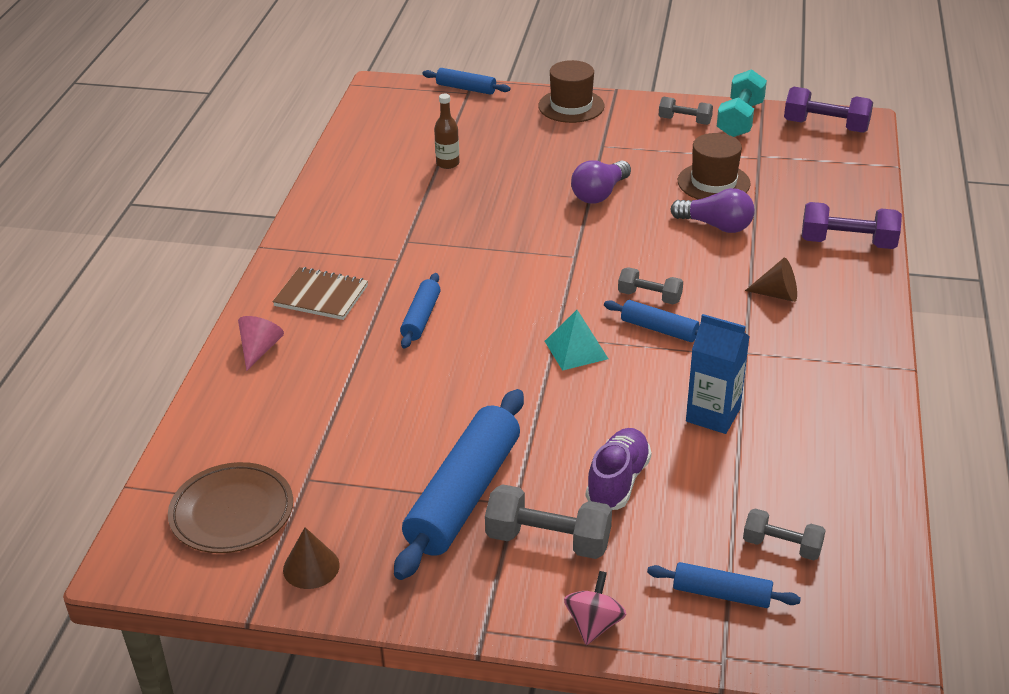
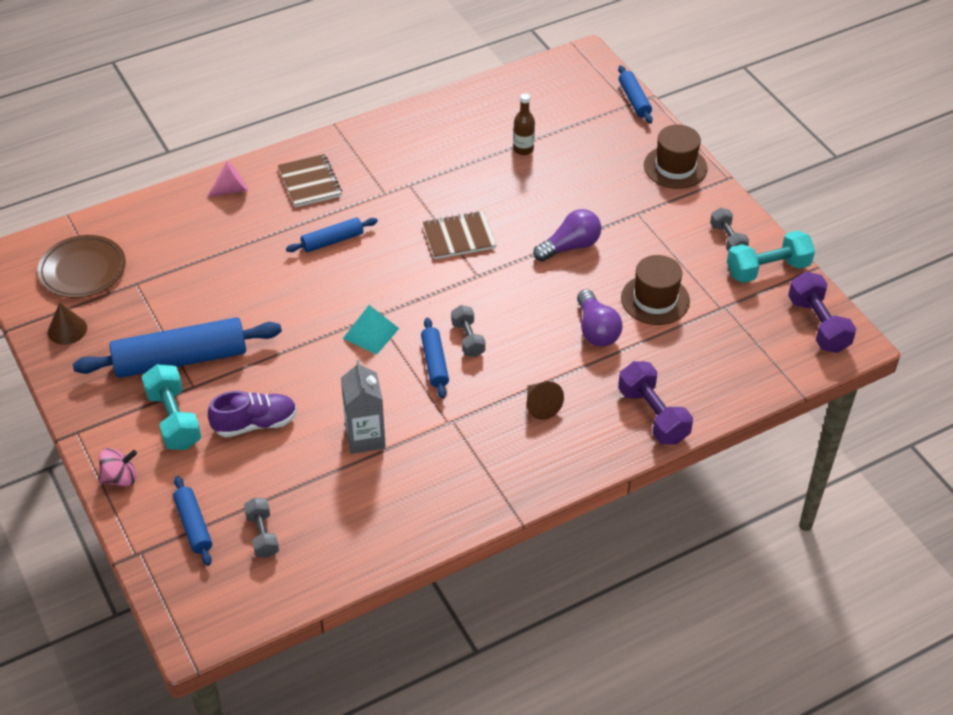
camera: 50 degrees right, 10 degrees up
grey dumbbell [485,484,612,559] -> turquoise dumbbell [142,364,201,450]
purple light bulb [571,160,631,204] -> purple light bulb turned 150 degrees clockwise [533,209,601,262]
blue carton [686,314,750,434] -> grey carton [341,360,386,454]
none -> brown notebook [423,211,496,259]

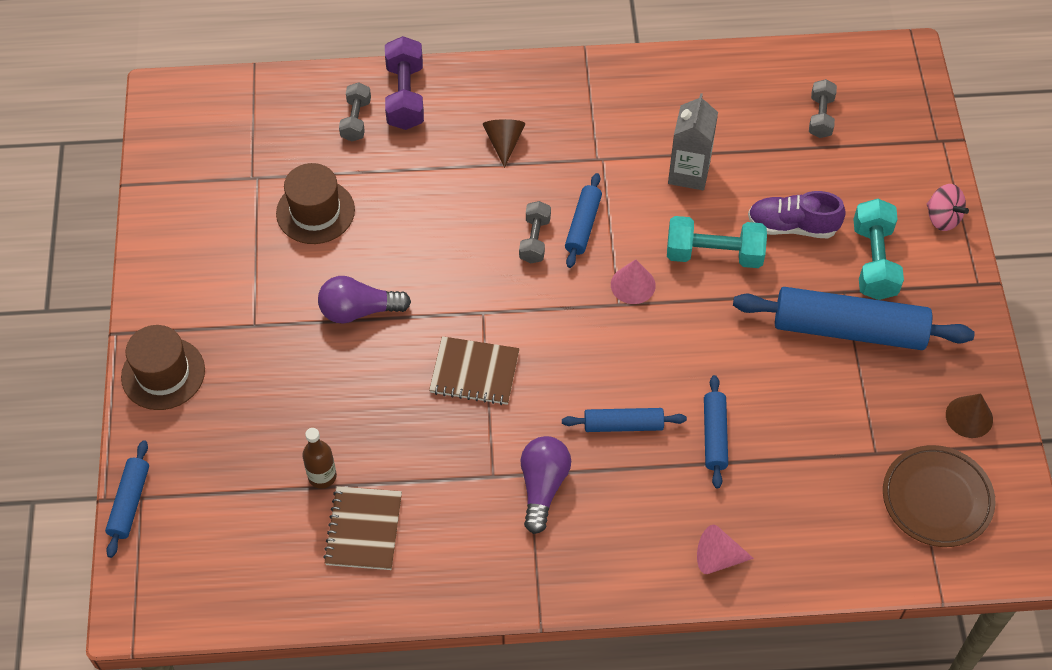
camera: 155 degrees left, 10 degrees up
pink spinning top [99,448,137,486] -> pink spinning top turned 135 degrees counterclockwise [927,184,969,231]
blue rolling pin [173,476,212,566] -> blue rolling pin moved to [704,375,728,489]
brown notebook [278,154,342,207] -> brown notebook moved to [323,486,402,570]
turquoise pyramid [343,305,399,355] -> pink cone [611,259,656,304]
purple light bulb [577,289,622,346] -> purple light bulb moved to [520,436,571,534]
grey dumbbell [710,208,749,252] -> grey dumbbell moved to [339,82,371,142]
turquoise dumbbell [727,231,815,283] -> turquoise dumbbell moved to [667,216,767,268]
purple dumbbell [788,272,856,353] -> none

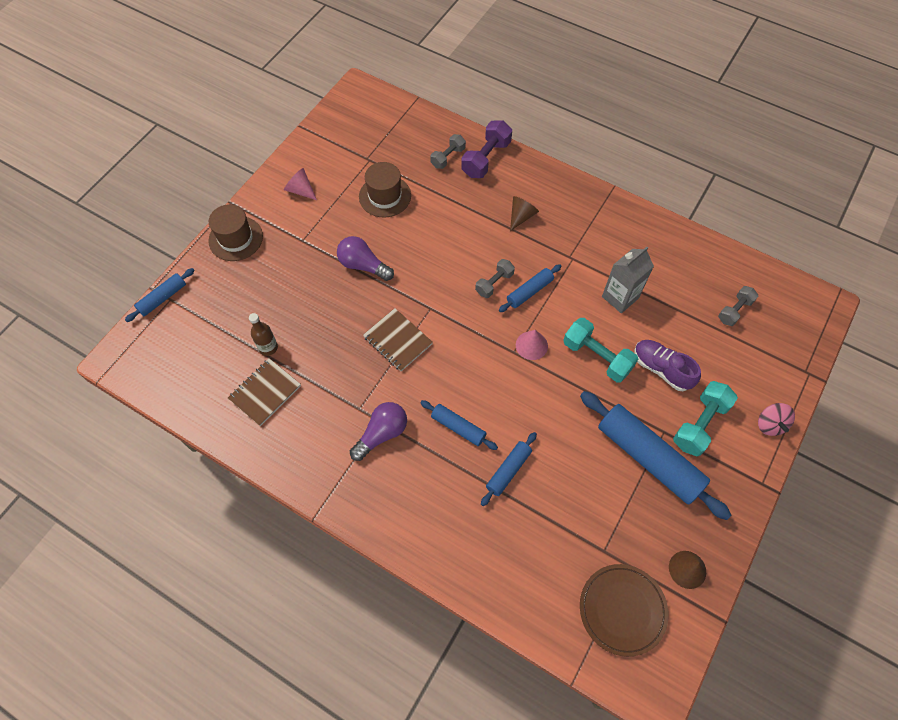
camera: 35 degrees right, 5 degrees up
pink cone [697,525,754,574] -> pink cone moved to [284,168,317,200]

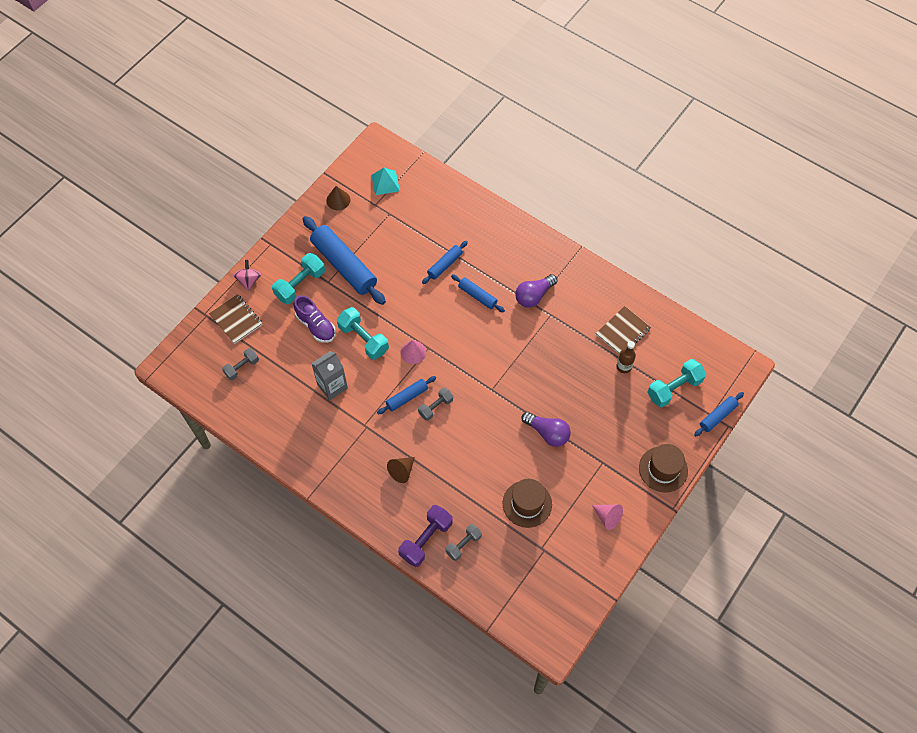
camera: 175 degrees left, 0 degrees up
brown notebook [363,308,433,371] -> brown notebook moved to [209,294,263,344]
brown plate [580,564,668,657] -> turquoise pyramid [371,168,400,195]
none -> turquoise dumbbell [647,359,706,407]

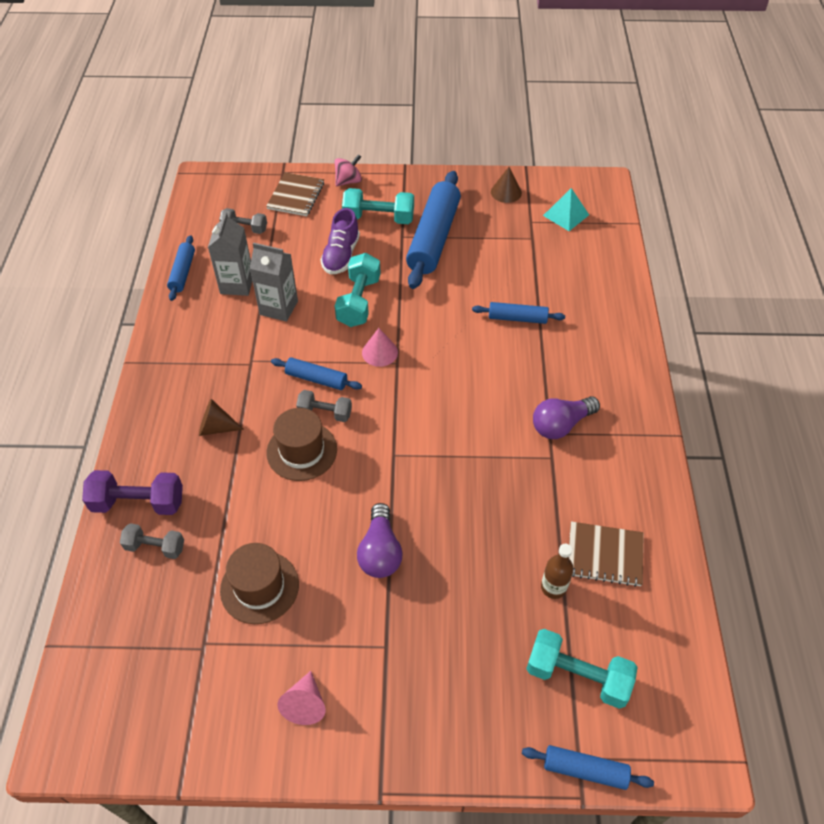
camera: 55 degrees right, 10 degrees down
blue rolling pin [451,274,505,312] -> blue rolling pin moved to [167,235,195,301]
purple light bulb [515,274,557,308] -> purple light bulb turned 45 degrees counterclockwise [533,396,600,439]
brown hat [639,444,688,493] -> brown hat moved to [266,408,337,481]
none -> grey carton [208,212,252,296]

